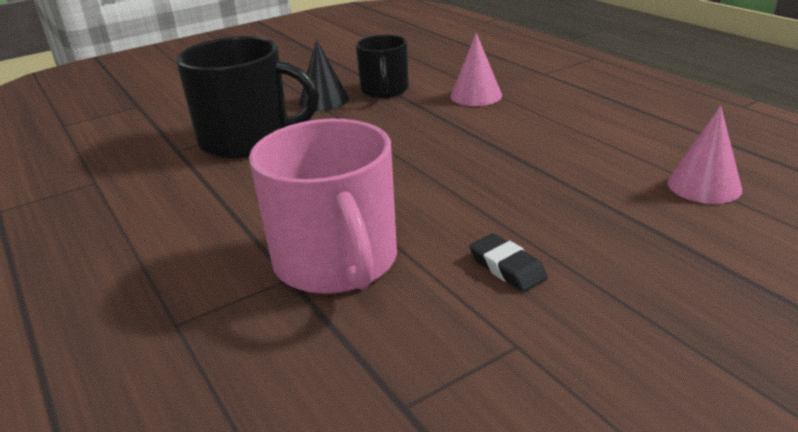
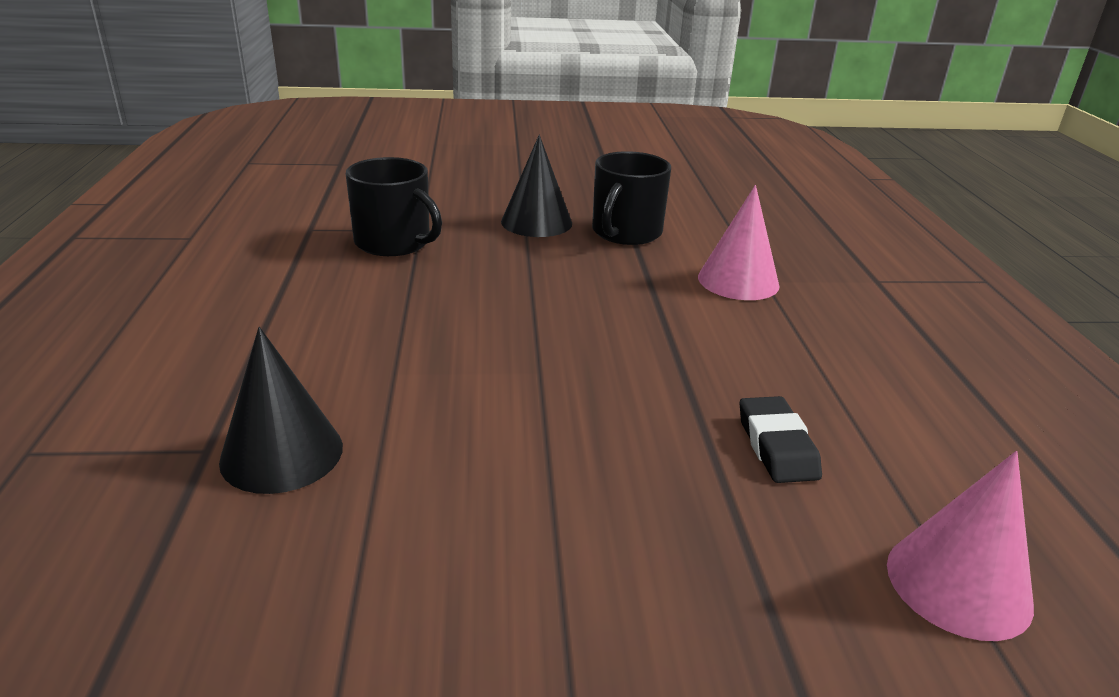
camera: 25 degrees right, 0 degrees up
black mug [176,36,320,158] -> black mug [346,157,442,256], size x0.60
pink mug [249,119,397,294] -> black cone [219,327,343,494]
black eraser [469,233,548,292] -> black eraser moved to [740,396,822,483]

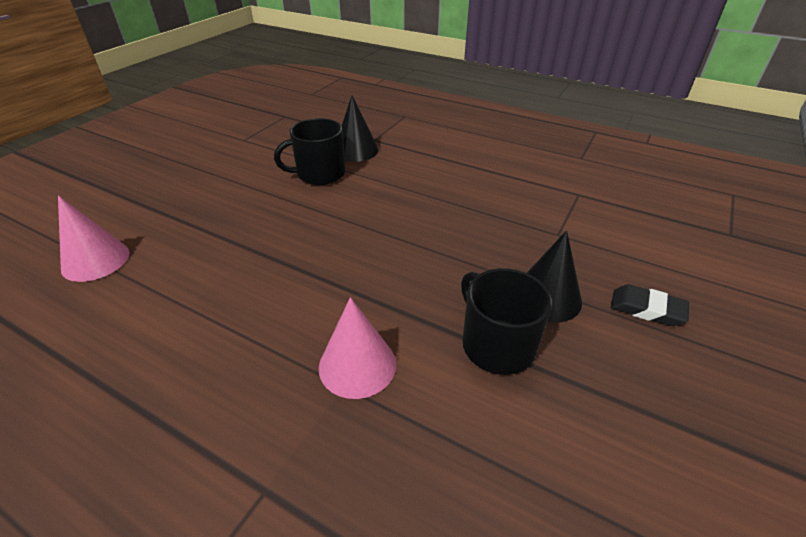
camera: 125 degrees right, 10 degrees up
black mug [346,157,442,256] -> black mug moved to [274,118,345,185]
black eraser [740,396,822,483] -> black eraser moved to [611,284,689,326]

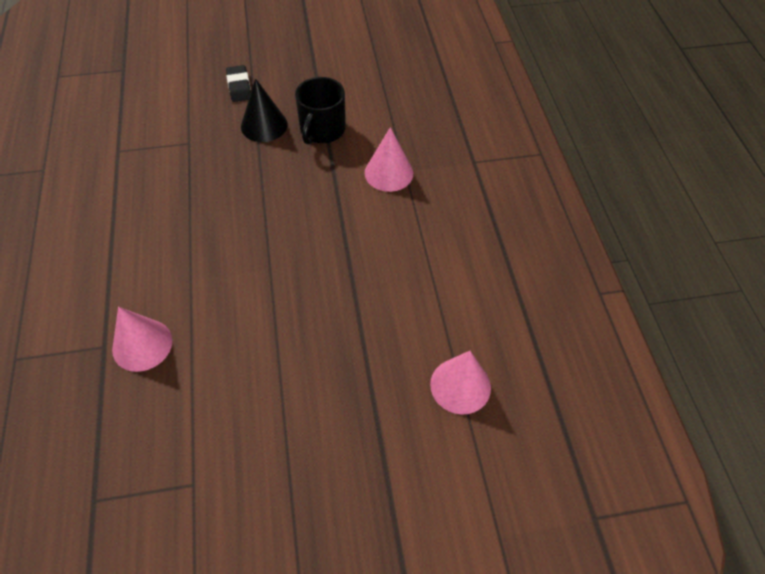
camera: 130 degrees left, 15 degrees up
black mug [274,118,345,185] -> none
black cone [342,95,379,162] -> pink cone [112,307,172,372]

